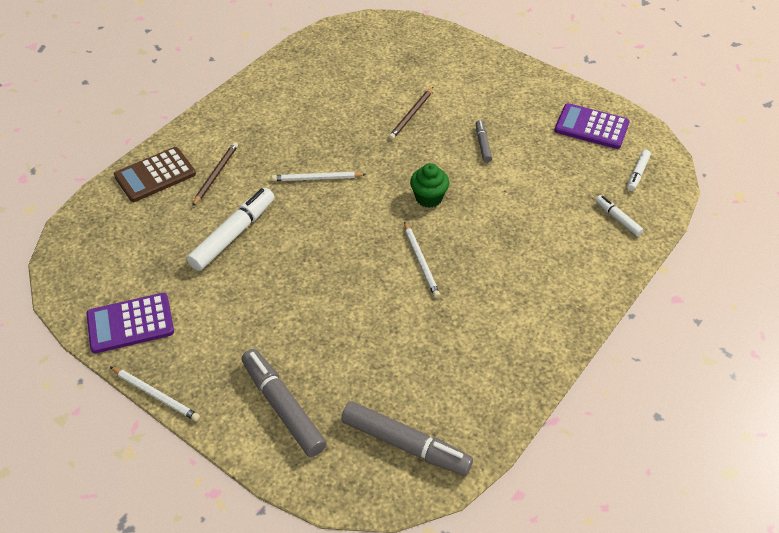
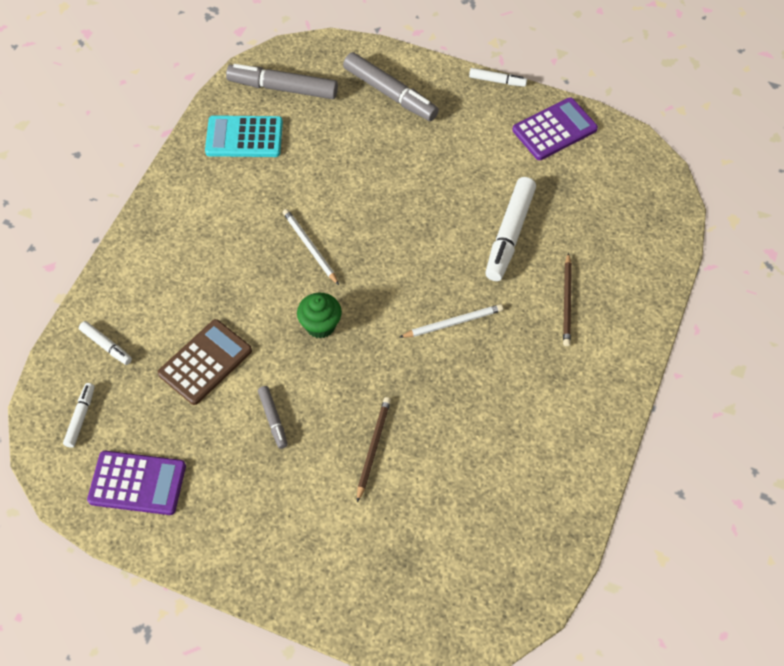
camera: 165 degrees right, 10 degrees up
white pencil [110,367,200,421] -> white marker [469,68,527,87]
brown calculator [114,147,196,202] -> brown calculator moved to [158,319,252,405]
none -> turquoise calculator [205,115,283,157]

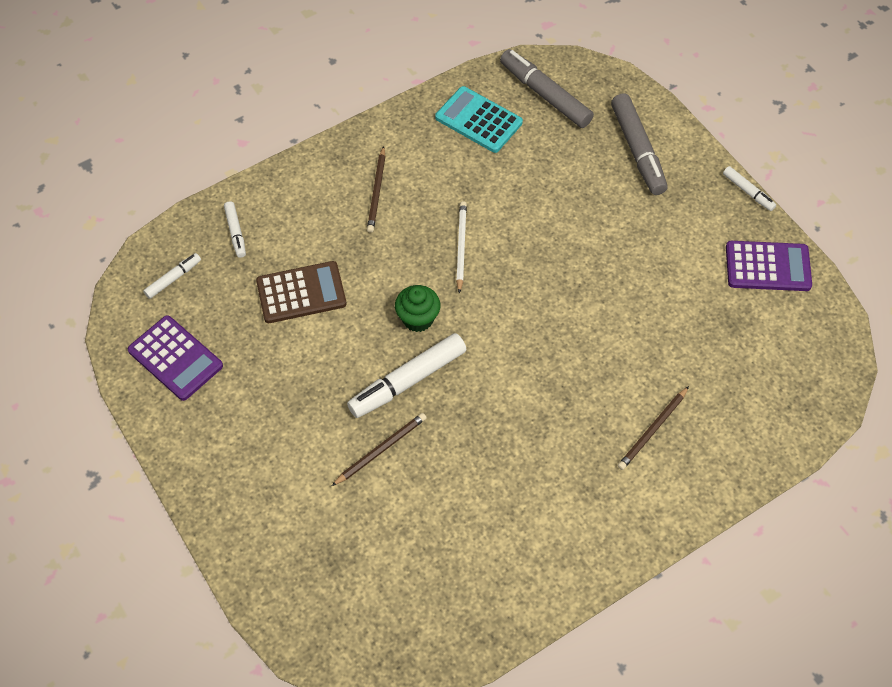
camera: 35 degrees right, 0 degrees up
grey marker [258,386,288,449] -> none
white pencil [400,304,503,338] -> none
white marker [485,177,536,281] -> white marker moved to [347,333,467,418]
none -> brown pencil [367,146,385,233]

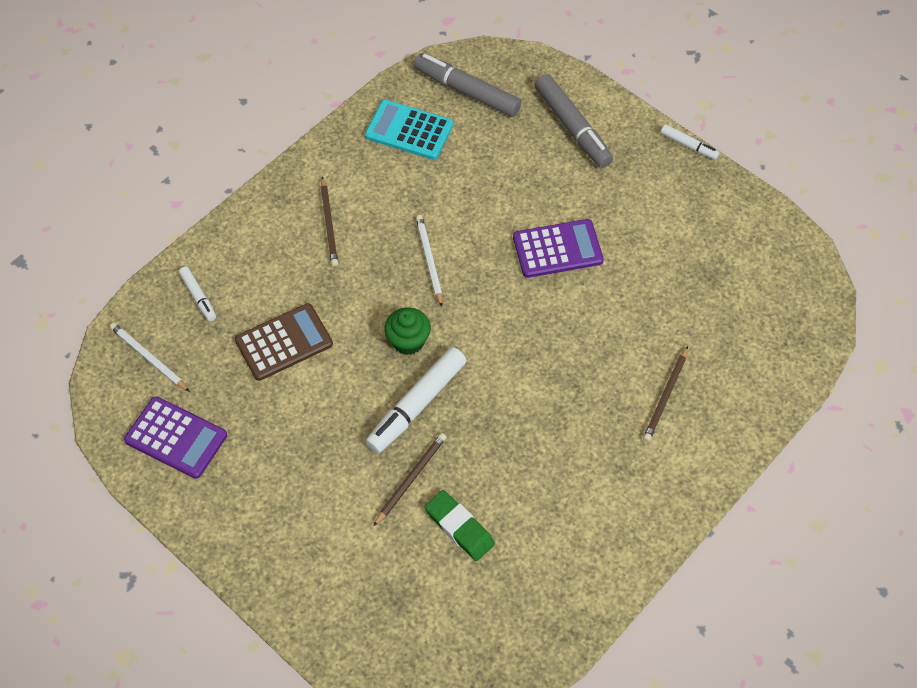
camera: 15 degrees left, 0 degrees up
white marker [143,253,201,299] -> white pencil [109,323,190,392]
purple calculator [726,241,812,291] -> purple calculator moved to [513,219,604,278]
none -> green eraser [425,490,495,561]

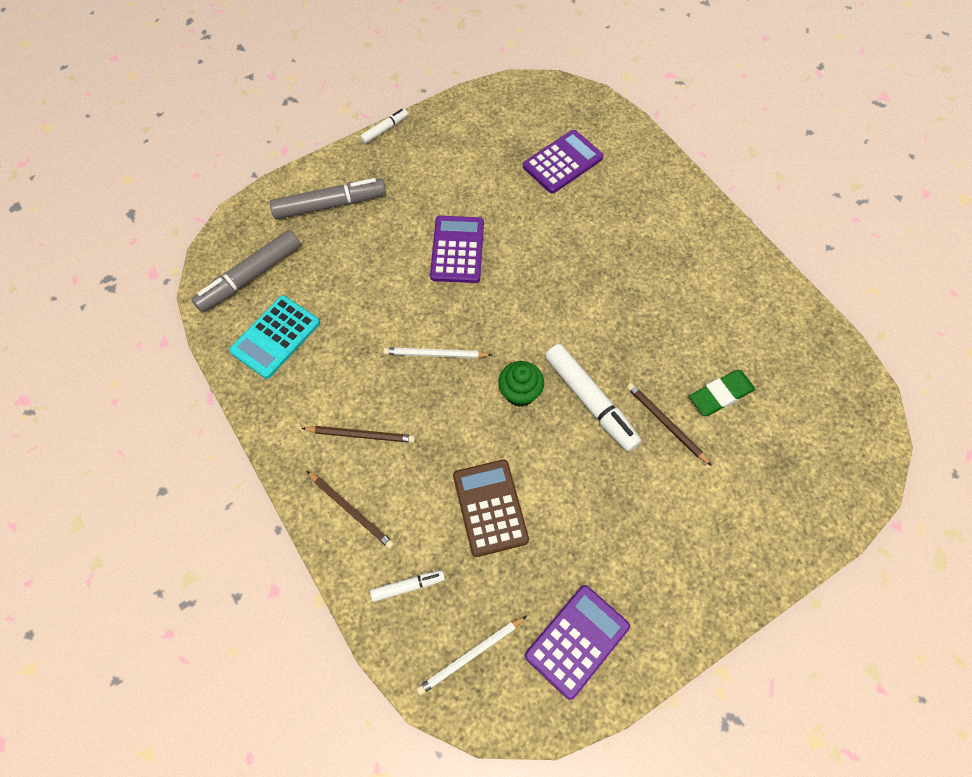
camera: 75 degrees left, 5 degrees up
brown pencil [643,346,688,442] -> brown pencil moved to [307,471,394,549]
none -> purple calculator [523,130,604,194]

